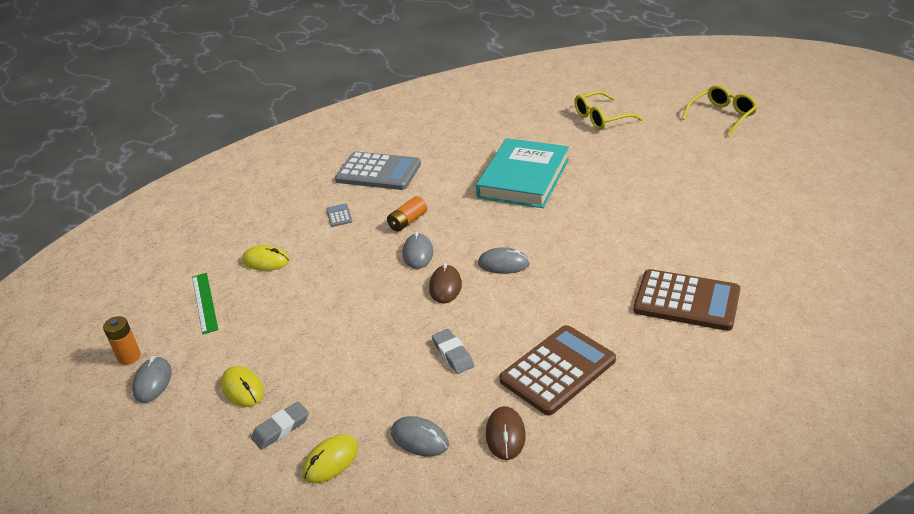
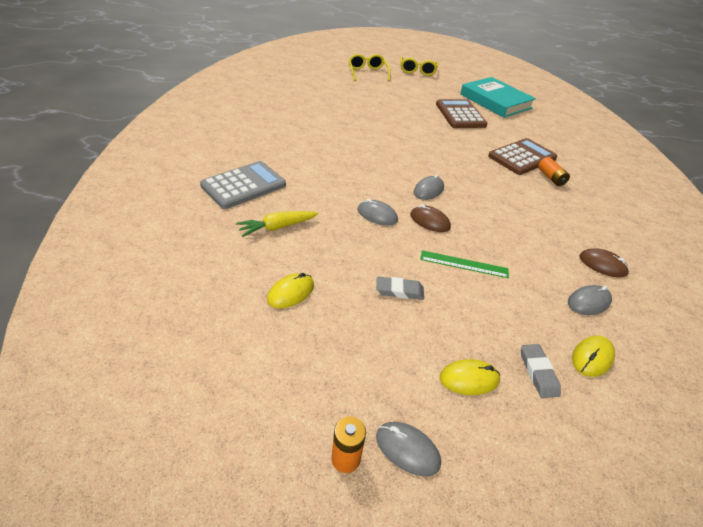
camera: 65 degrees left, 5 degrees up
green ruler [192,273,218,334] -> green ruler moved to [420,250,509,278]
yellow mouse [302,434,358,483] -> yellow mouse turned 60 degrees clockwise [572,336,615,377]
grey calculator [326,203,352,227] -> yellow carrot [236,211,318,237]
orange battery [387,196,427,232] -> orange battery moved to [538,157,570,186]
grey eraser [432,329,474,374] -> grey eraser moved to [376,276,424,300]
turquoise book [476,138,569,208] -> turquoise book moved to [460,77,536,118]
brown calculator [499,325,616,415] -> brown calculator moved to [436,99,487,128]
yellow glasses [574,91,643,130] -> yellow glasses moved to [401,56,439,76]

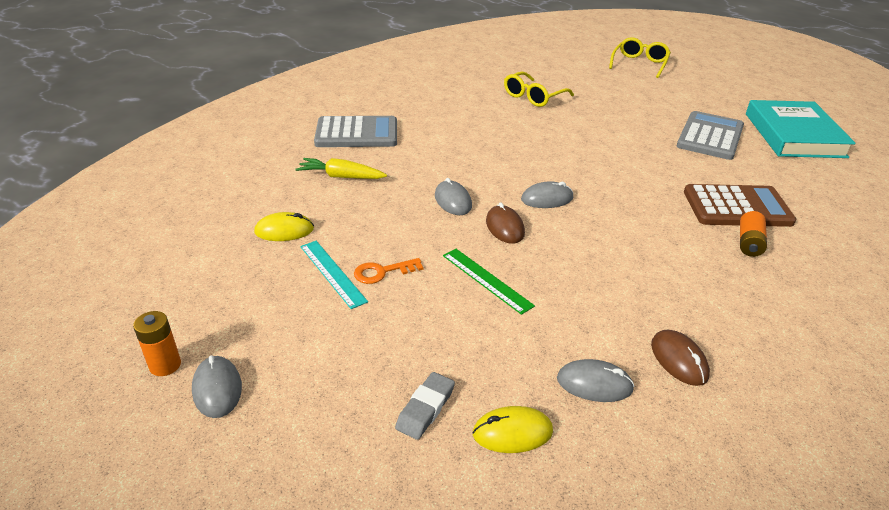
camera: 40 degrees right, 5 degrees down
grey eraser [376,276,424,300] -> orange key [354,258,424,284]
yellow glasses [401,56,439,76] -> yellow glasses moved to [504,72,574,107]
brown calculator [436,99,487,128] -> grey calculator [677,111,744,160]
yellow mouse [440,359,500,395] -> none
none -> turquoise ruler [300,241,368,309]

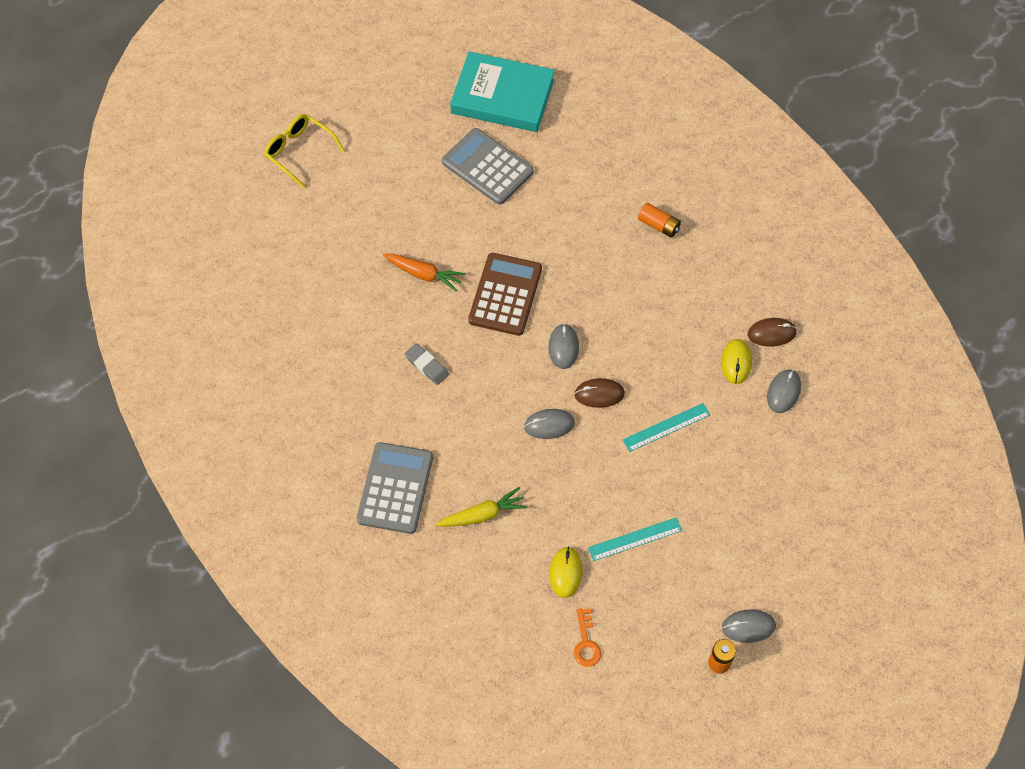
camera: 75 degrees left, 25 degrees up
yellow carrot [295,158,387,179] -> yellow carrot turned 135 degrees counterclockwise [436,487,528,527]
orange key [354,258,424,284] -> orange key moved to [574,608,601,667]
grey eraser [395,372,455,440] -> grey eraser moved to [405,343,449,385]
green ruler [443,249,535,315] -> turquoise ruler [623,403,710,452]
yellow mouse [472,406,553,453] -> yellow mouse moved to [721,339,752,384]
yellow glasses [504,72,574,107] -> none
brown calculator [684,184,796,227] -> brown calculator moved to [468,253,542,336]
none -> orange carrot [383,254,465,292]

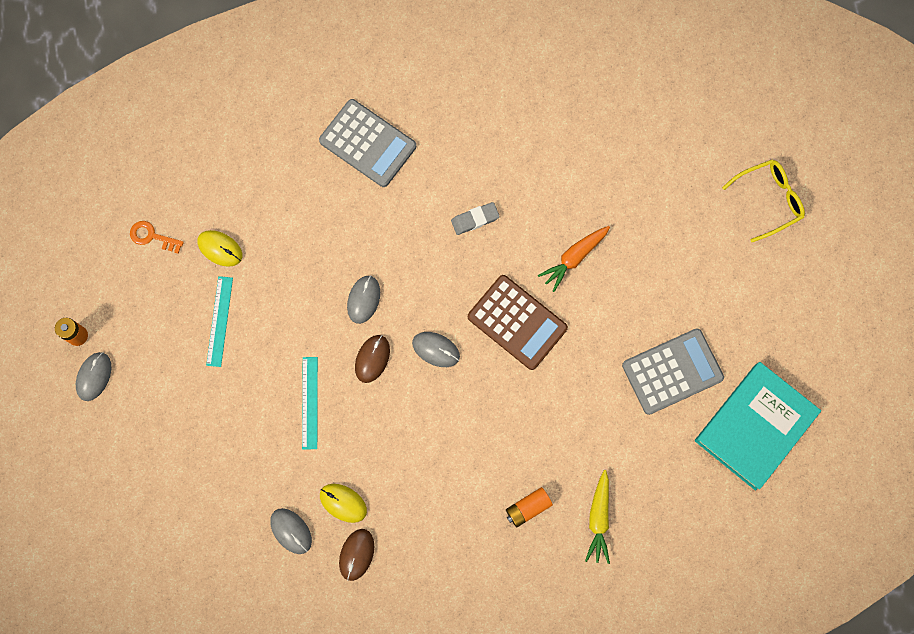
camera: 115 degrees right, 15 degrees up
yellow carrot [436,487,528,527] -> yellow carrot moved to [585,470,610,564]

